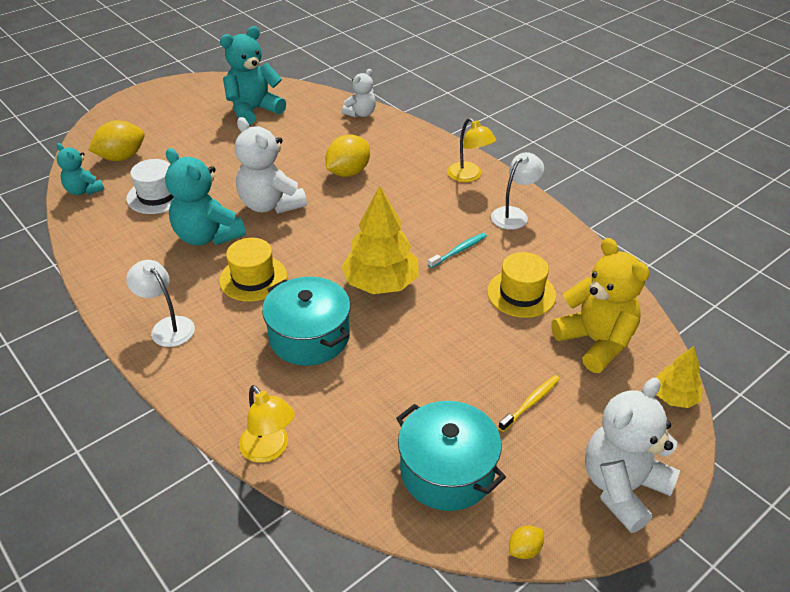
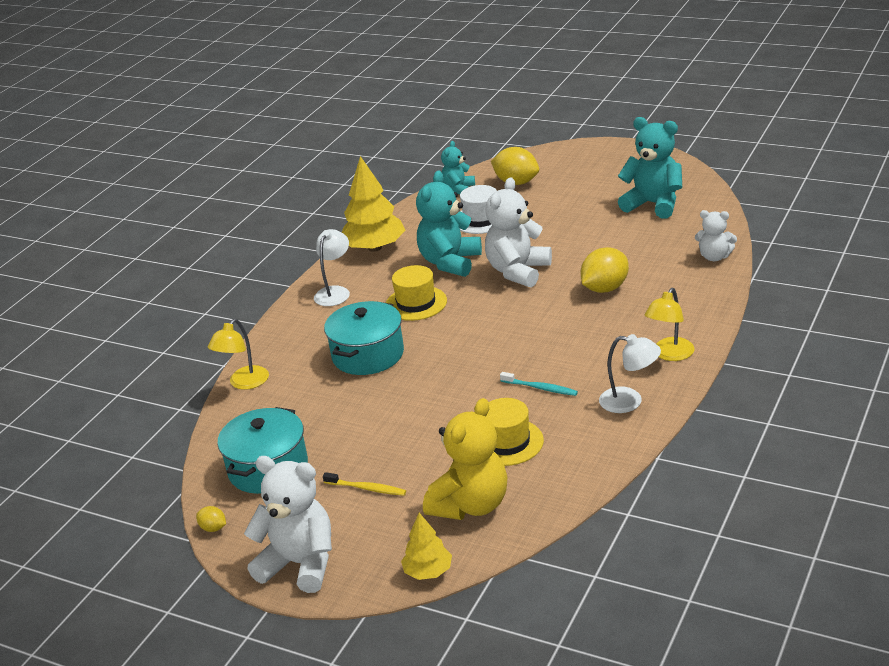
camera: 70 degrees right, 10 degrees down
yellow lemon [326,135,370,177] -> yellow lemon turned 60 degrees counterclockwise [580,247,629,293]
yellow tree [341,186,419,294] -> yellow tree moved to [342,156,406,252]

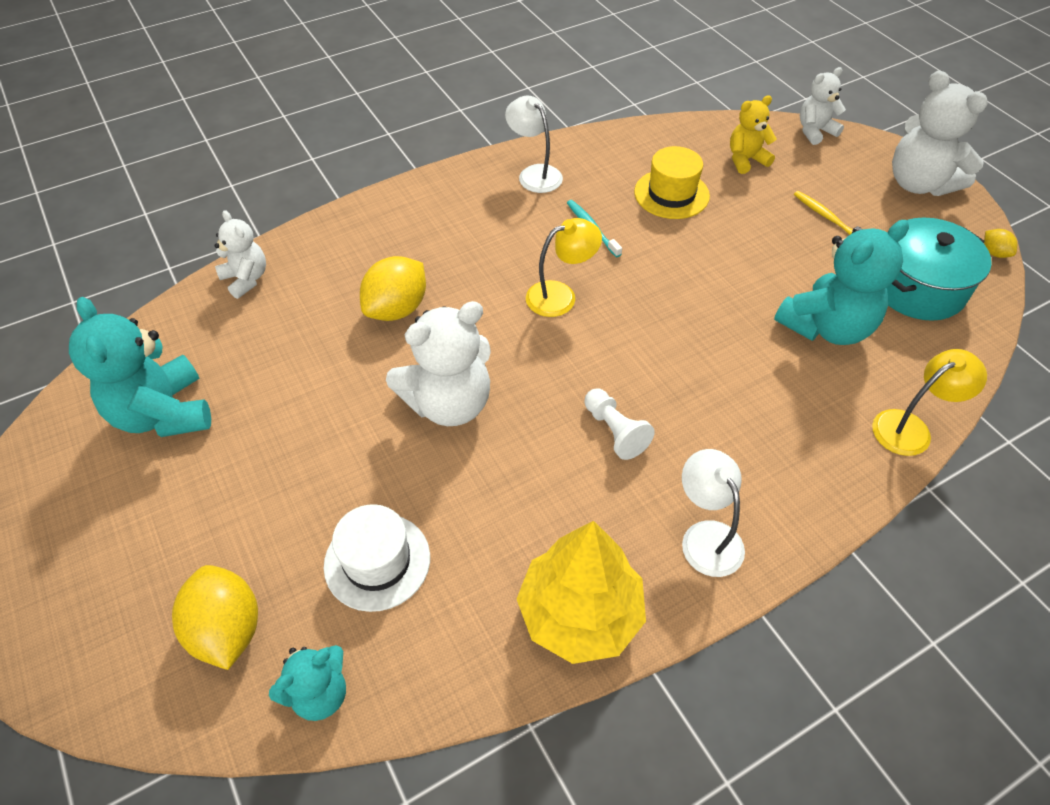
camera: 150 degrees left, 20 degrees up
white lamp [314,229,350,306] -> white lamp turned 105 degrees clockwise [682,449,745,577]
turquoise pot [324,301,404,375] -> none
yellow hat [386,265,447,321] -> white pawn [585,389,655,460]
yellow tree [401,513,452,580] -> white teddy bear [800,67,846,145]
turquoise teddy bear [416,170,482,277] -> turquoise teddy bear moved to [774,220,909,345]
yellow teddy bear [423,398,507,520] -> yellow teddy bear [730,95,777,174], size x0.58
yellow lemon [580,247,629,293] -> yellow lemon turned 45 degrees counterclockwise [360,256,426,321]
yellow lamp [645,288,694,361] -> yellow lamp moved to [526,218,602,317]

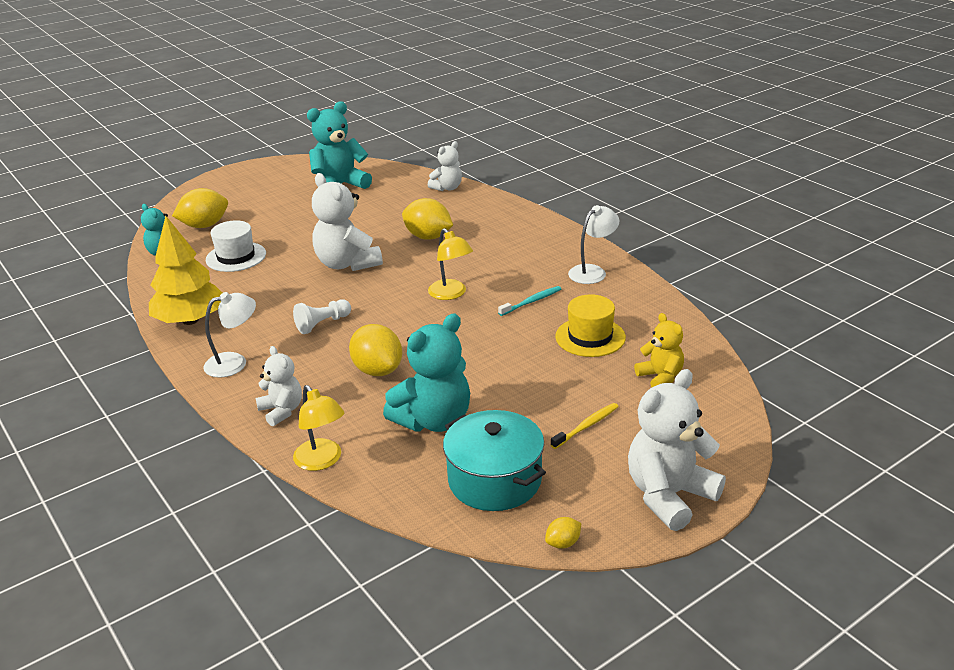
camera: 85 degrees right, 20 degrees down
turquoise teddy bear [774,220,909,345] -> turquoise teddy bear turned 90 degrees counterclockwise [383,314,470,432]
white teddy bear [800,67,846,145] -> white teddy bear moved to [256,346,302,426]
none -> yellow lemon [349,324,402,376]

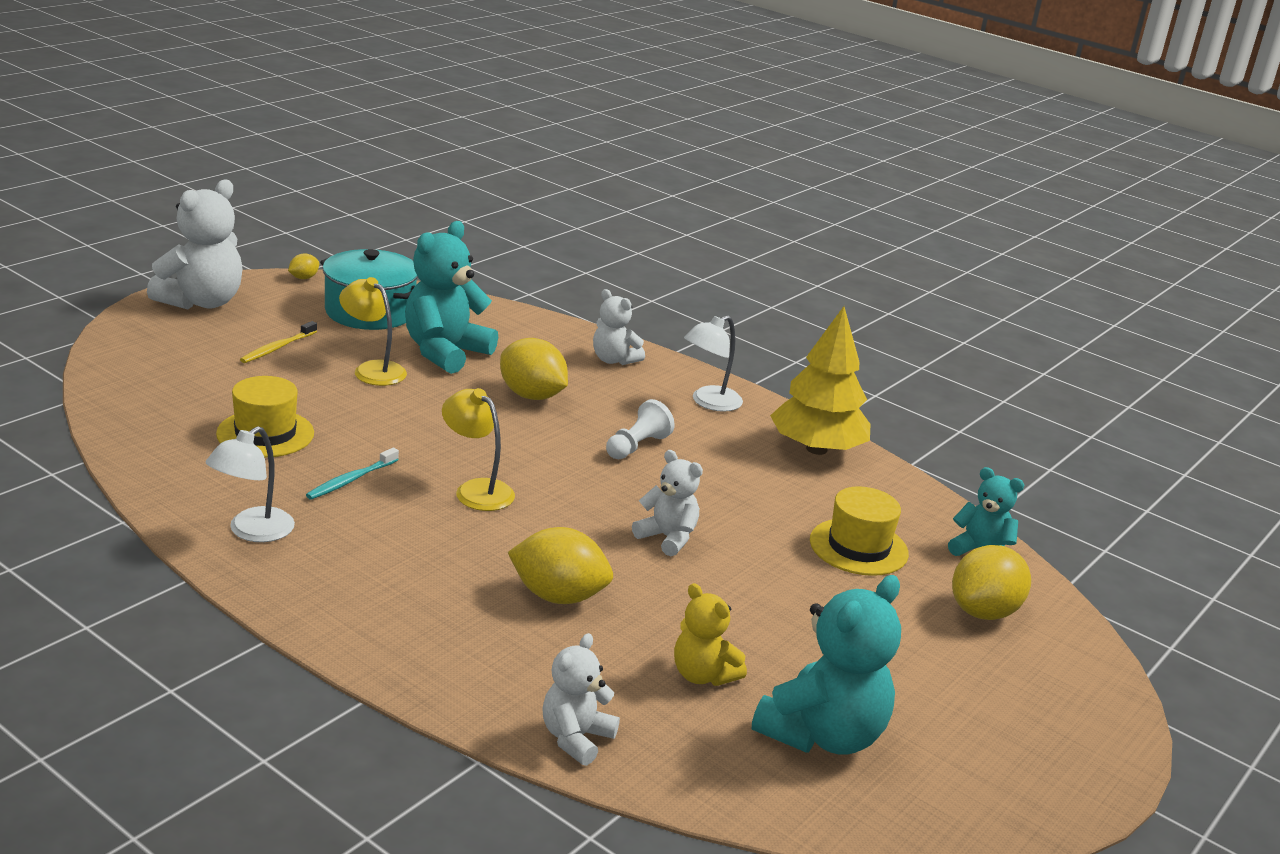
camera: 160 degrees right, 5 degrees down
white hat [206,220,266,272] -> yellow hat [810,486,909,576]
yellow lamp [293,385,344,471] -> yellow lamp moved to [339,277,407,386]
white teddy bear [312,173,383,271] -> white teddy bear [632,450,703,556], size x0.58
yellow teddy bear [634,313,684,387] -> yellow teddy bear moved to [674,583,747,686]

